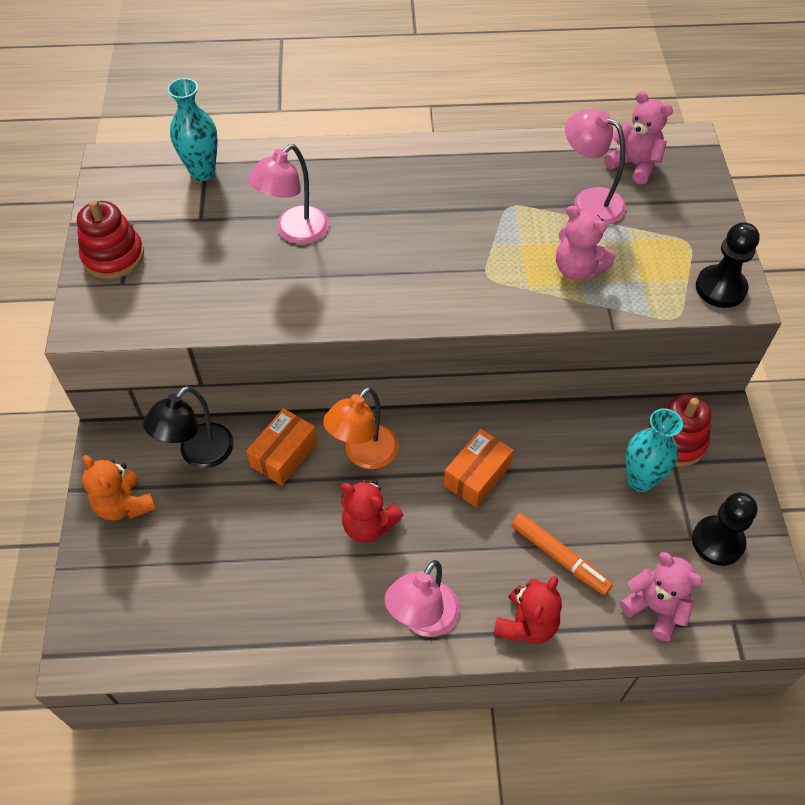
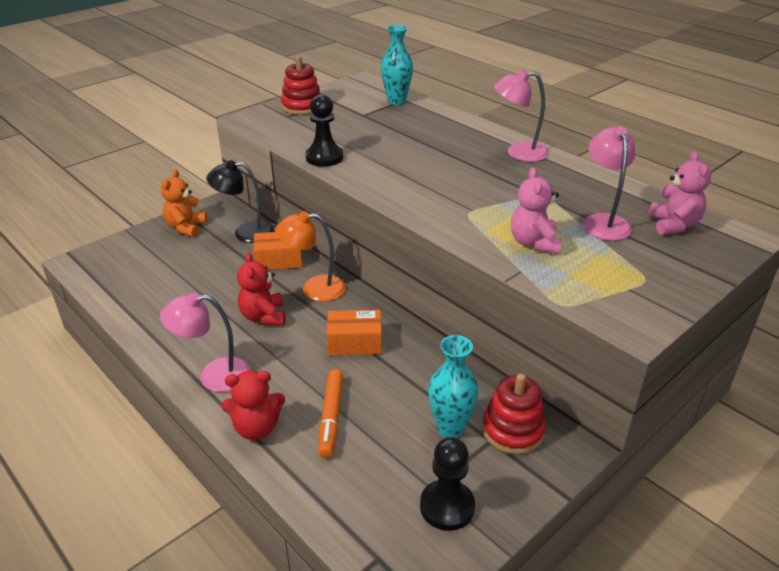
camera: 50 degrees right, 20 degrees down
pink lamp [248,144,329,244] -> pink lamp moved to [494,70,549,162]
pink teddy bear [620,552,703,641] -> none
black pawn [696,222,760,308] -> black pawn moved to [305,94,343,167]

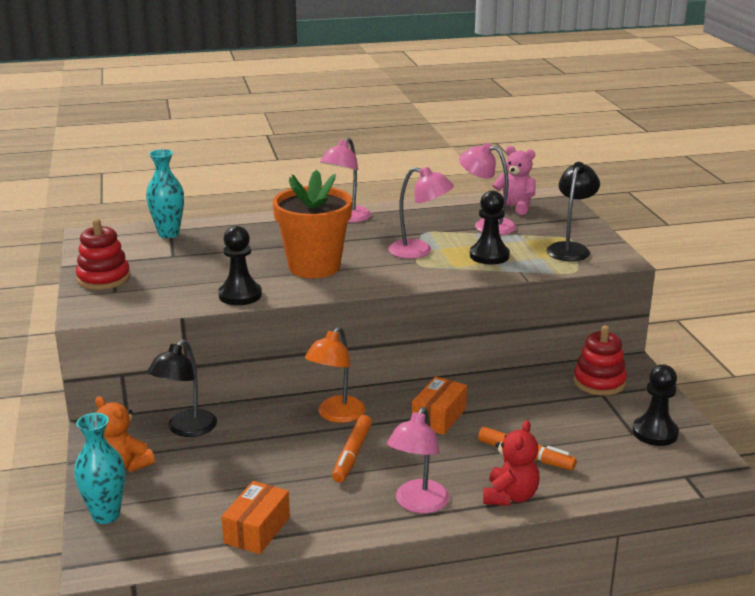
camera: 60 degrees left, 10 degrees down
red teddy bear [237,252,286,325] -> orange marker [332,415,372,482]
orange box [253,232,302,270] -> orange box moved to [221,481,290,554]
turquoise vase [428,335,478,438] -> turquoise vase moved to [74,413,125,524]
pink teddy bear [511,167,561,254] -> black pawn [470,190,510,264]
none -> orange flower pot [273,170,352,278]
none -> pink lamp [388,167,454,259]
none -> black lamp [546,162,600,261]

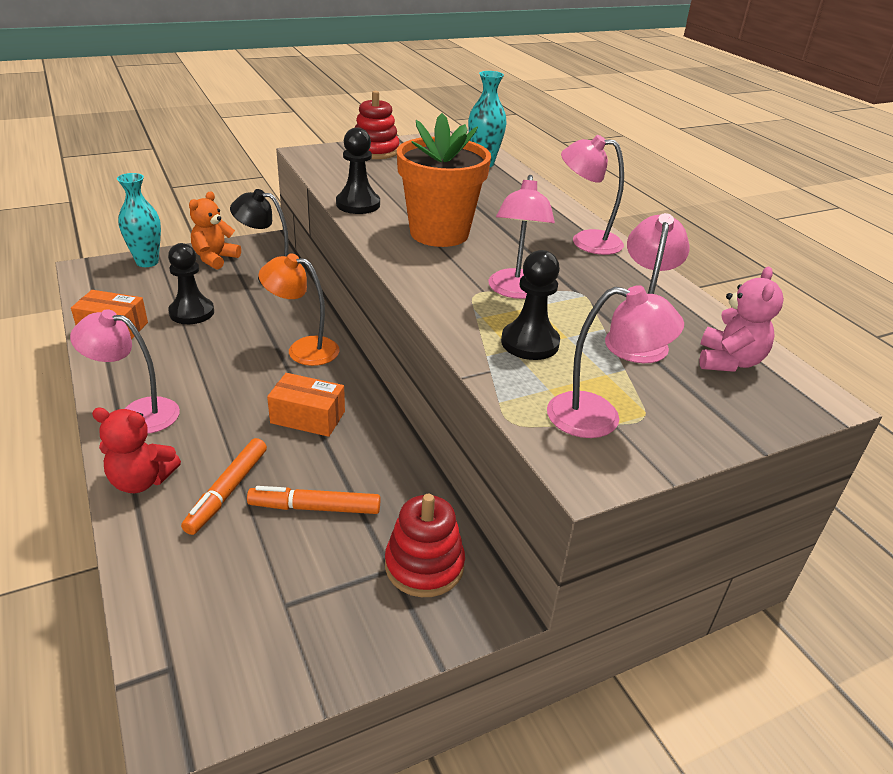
camera: 75 degrees right, 10 degrees up
orange marker [332,415,372,482] -> orange marker moved to [247,486,380,514]
black lamp [546,162,600,261] -> pink lamp [547,285,684,438]
black pawn [633,364,679,446] -> black pawn moved to [168,243,214,324]

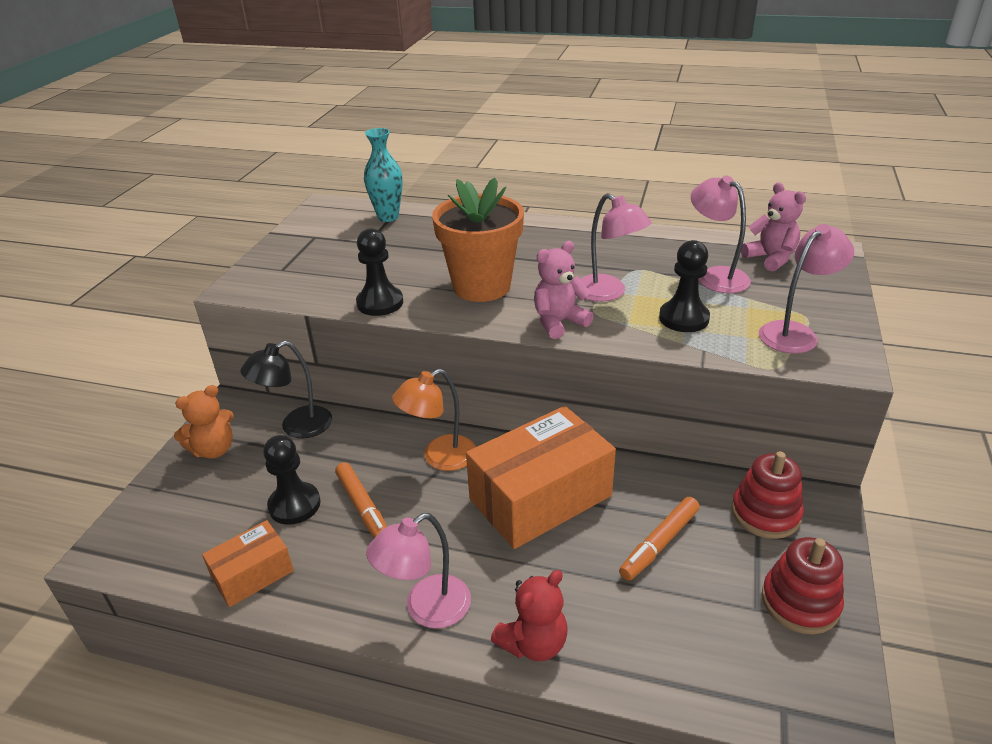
camera: 45 degrees left, 0 degrees up
turquoise vase [117,173,161,267] -> none
orange marker [181,438,267,535] -> orange marker moved to [335,462,387,538]
orange teddy bear [189,191,241,270] -> orange teddy bear turned 105 degrees counterclockwise [174,385,234,459]
orange box [267,373,345,437] -> orange box [466,406,616,549], size x1.91
red stacking toy [355,91,399,159] -> red stacking toy moved to [761,537,844,634]
pink lamp [561,135,624,255] -> none
none -> pink teddy bear [534,241,594,339]

